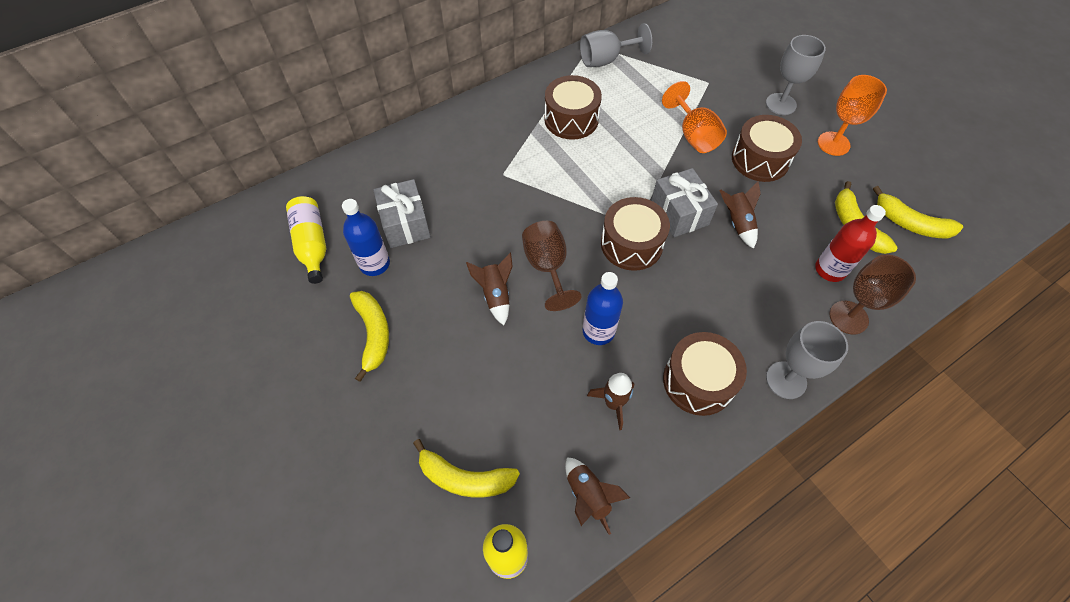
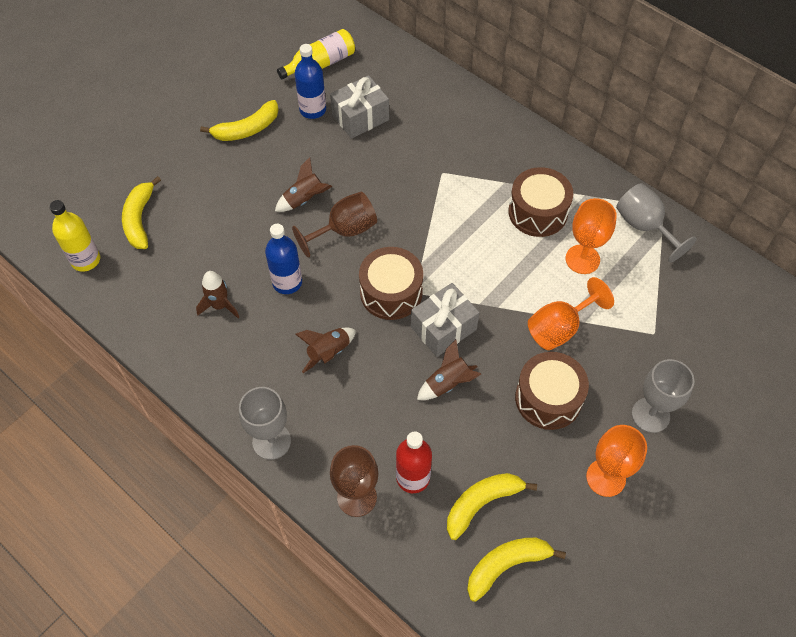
camera: 75 degrees right, 0 degrees up
brown rocket [565,457,630,535] -> brown rocket moved to [295,328,356,373]
brown drum [663,332,747,416] -> none
yellow banana [873,186,963,239] -> yellow banana turned 45 degrees clockwise [467,538,566,602]
none -> orange goblet [565,198,617,274]

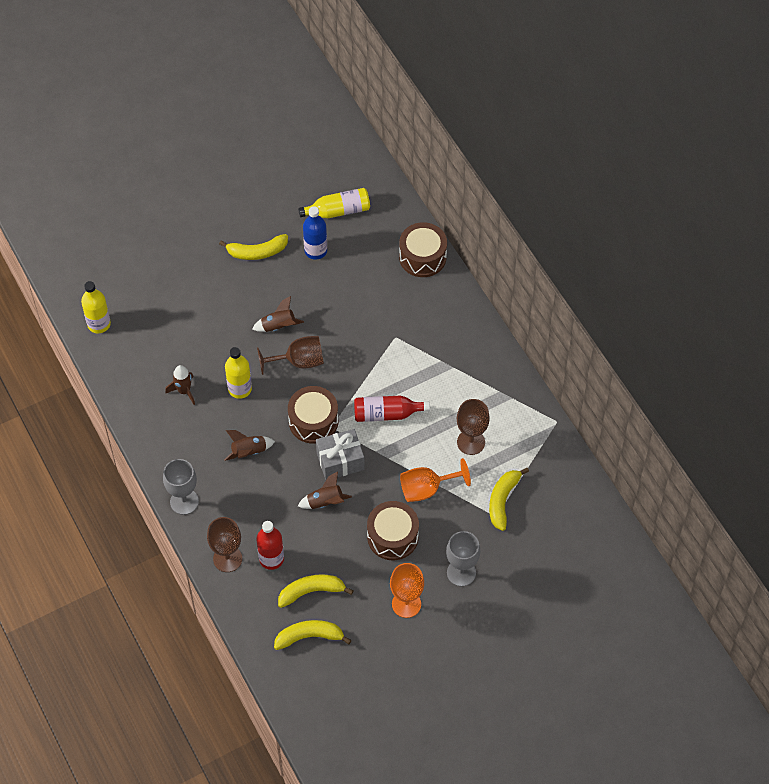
camera: 20 degrees right, 0 degrees up
yellow banana [122,176,161,249] -> yellow banana moved to [489,468,529,531]
blue bottle [265,224,302,294] -> yellow bottle [225,347,252,399]
grey gift [330,75,389,139] -> none
brown drum [508,167,573,237] -> brown drum moved to [399,222,447,277]
orange goblet [565,198,617,274] -> brown goblet [457,399,490,455]
grey goblet [616,183,697,262] -> none
none -> red bottle [354,396,430,422]

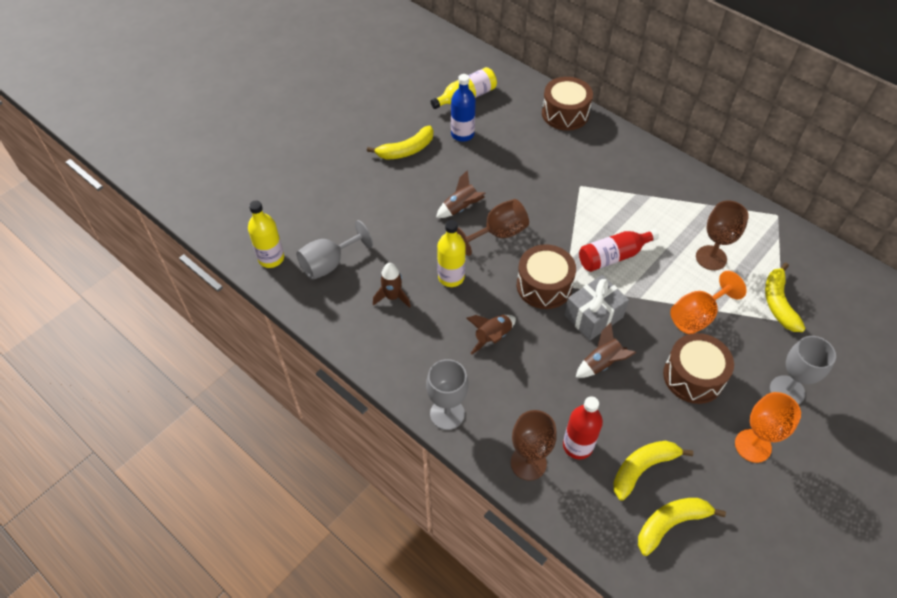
camera: 20 degrees left, 5 degrees down
none -> grey goblet [296,220,373,280]

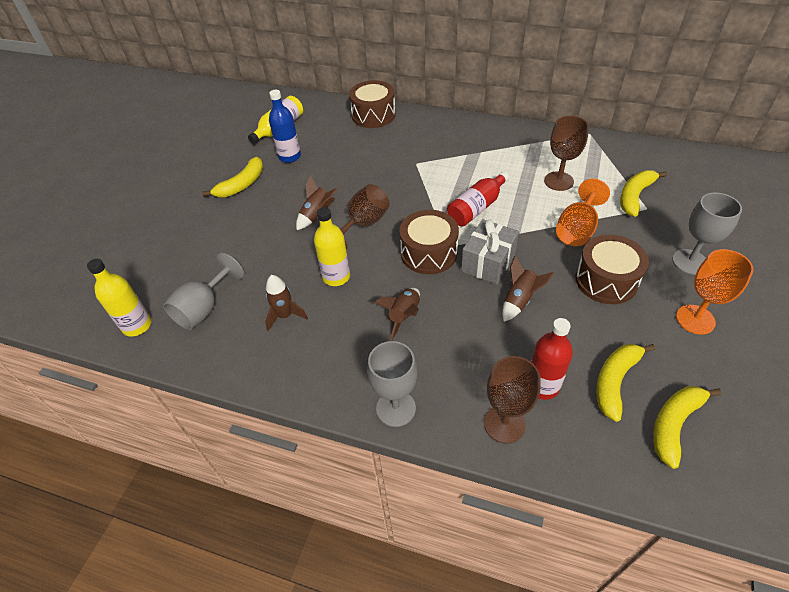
camera: 20 degrees left, 5 degrees down
yellow banana [765,263,806,332] -> yellow banana turned 60 degrees clockwise [620,170,667,217]

